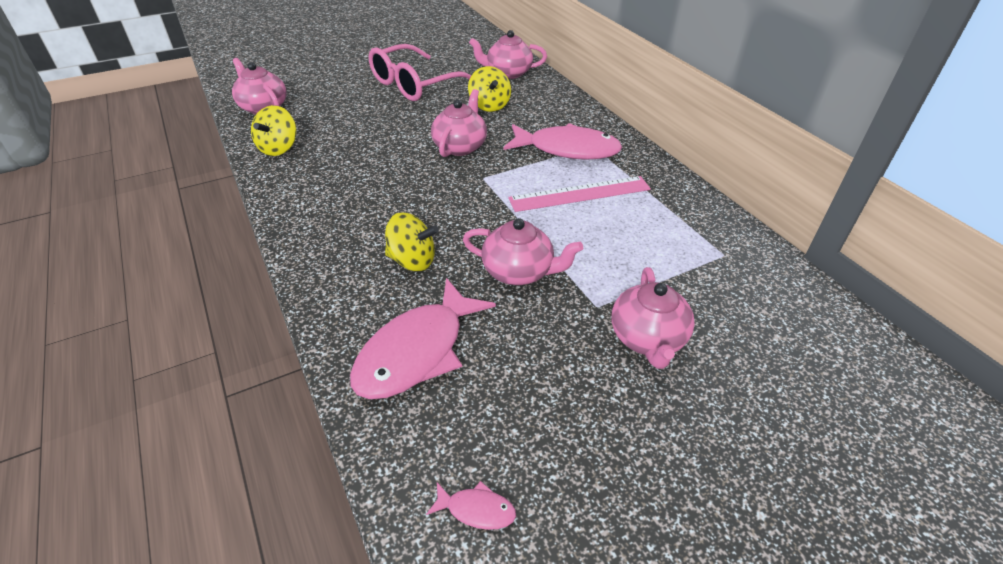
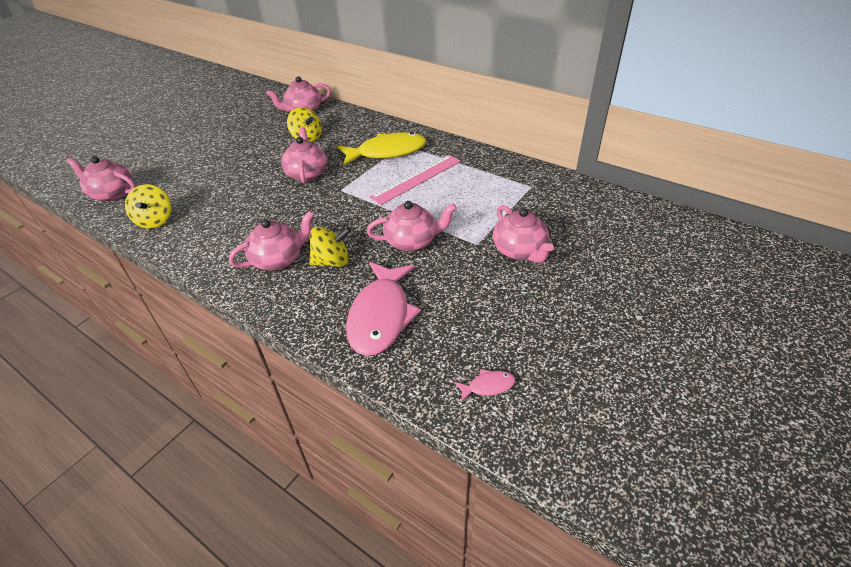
camera: 25 degrees left, 0 degrees up
pink glasses [369,44,471,101] -> none
pink fish [504,123,622,160] -> yellow fish [337,132,426,166]
none -> pink teapot [229,211,314,271]

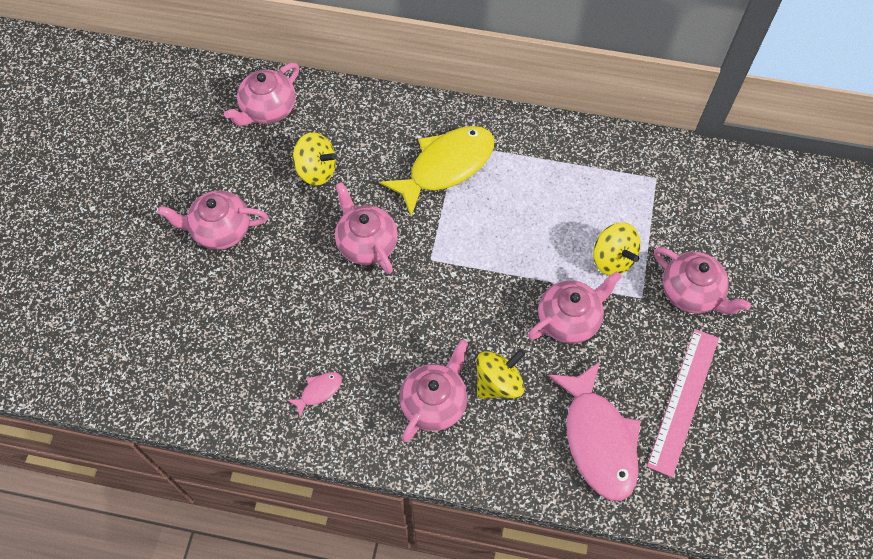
camera: 25 degrees left, 20 degrees up
pink teapot [66,156,136,202] -> pink teapot moved to [158,191,268,250]
yellow spinning top [125,184,172,229] -> yellow spinning top moved to [593,223,641,276]
pink ruler [370,155,461,205] -> pink ruler moved to [647,329,719,477]
pink fish [454,369,516,403] -> pink fish moved to [287,372,342,417]

